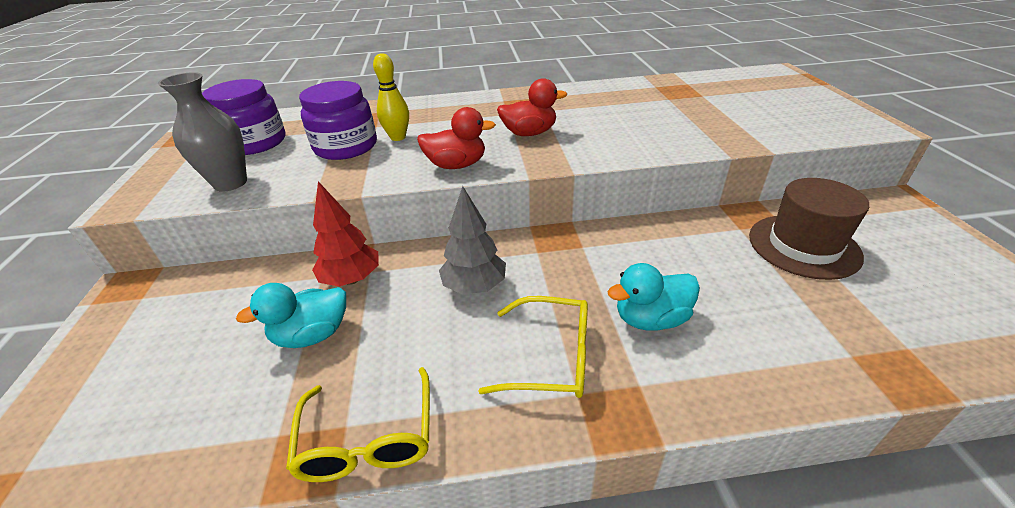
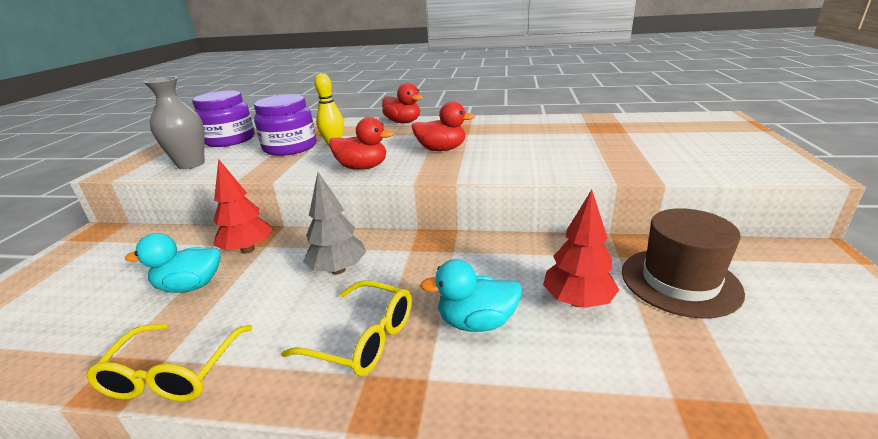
camera: 15 degrees right, 10 degrees down
none -> red duck [382,83,423,123]
none -> red tree [543,190,619,308]

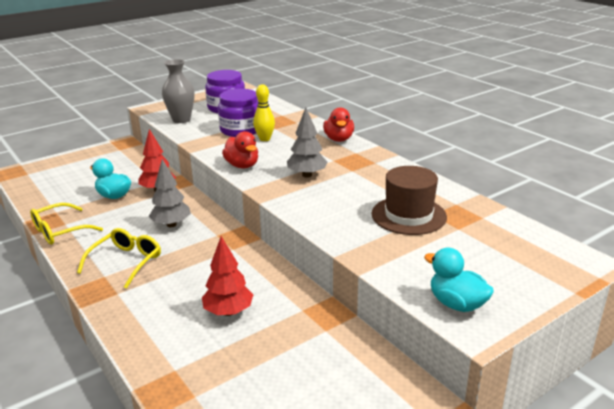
camera: 45 degrees right, 0 degrees up
yellow glasses [281,280,412,376] -> yellow glasses turned 135 degrees counterclockwise [77,228,161,289]
red duck [411,101,475,151] -> grey tree [287,108,328,178]
turquoise duck [420,259,522,332] -> turquoise duck moved to [424,248,494,312]
brown hat [622,208,745,318] -> brown hat moved to [372,166,447,235]

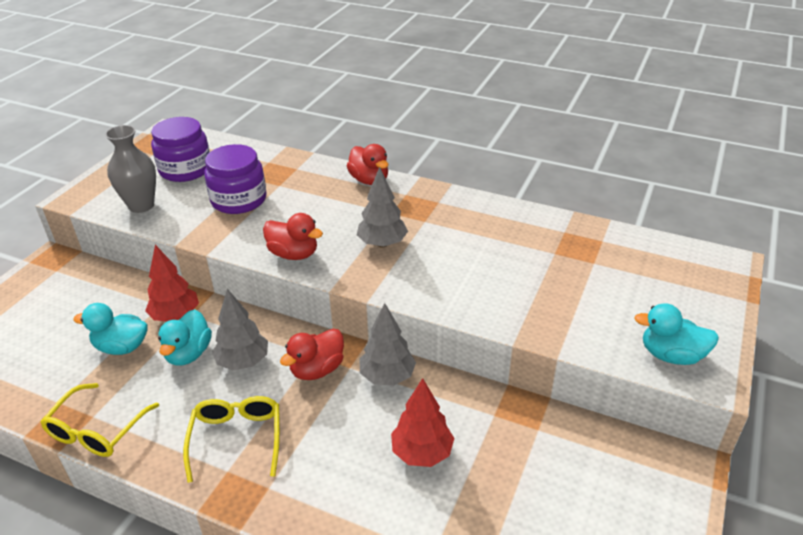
camera: 30 degrees left, 10 degrees up
yellow bowling pin [253,84,275,141] -> none
brown hat [372,166,447,235] -> none
none -> turquoise duck [158,309,212,365]
none -> red duck [280,329,344,380]
none -> grey tree [360,303,416,386]

